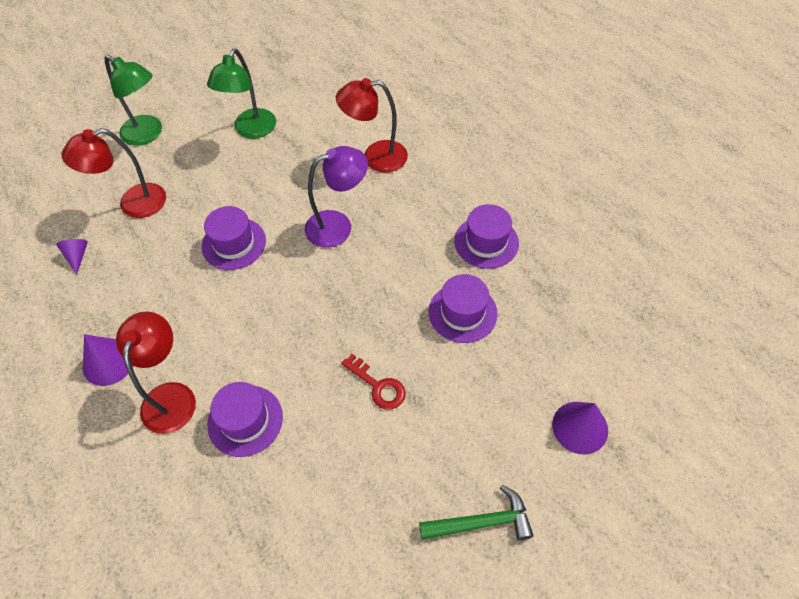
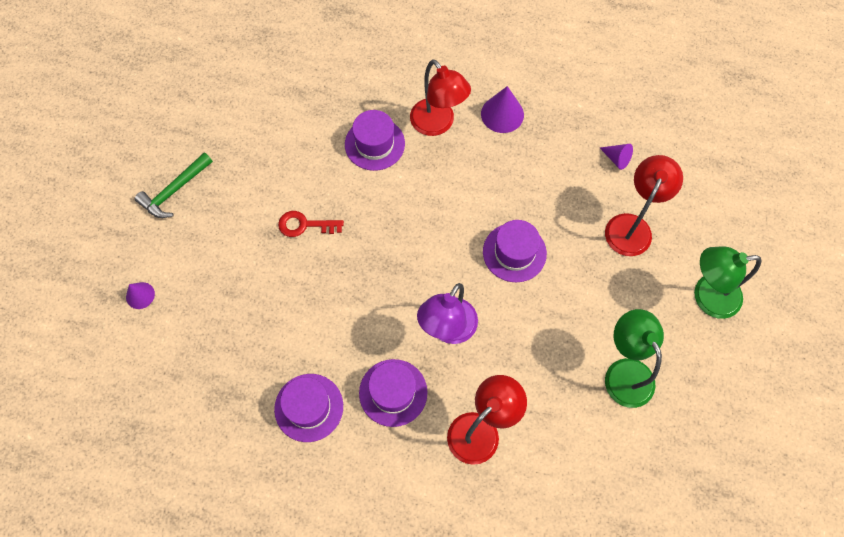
camera: 140 degrees right, 10 degrees up
purple hat [429,274,498,343] -> purple hat moved to [359,359,428,427]
purple cone [552,402,608,454] -> purple cone [126,282,155,309], size x0.61

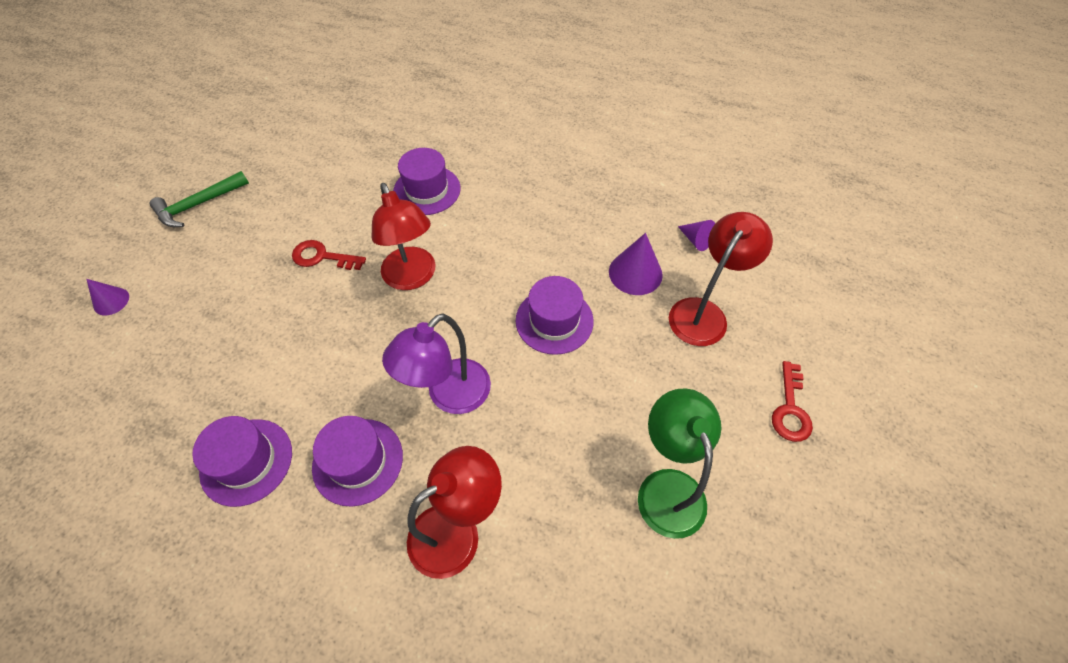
camera: 10 degrees right, 10 degrees down
red lamp [410,59,471,136] -> red lamp moved to [372,183,435,290]
purple cone [481,86,524,133] -> purple cone moved to [609,233,663,295]
green lamp [694,247,762,319] -> red key [772,361,813,442]

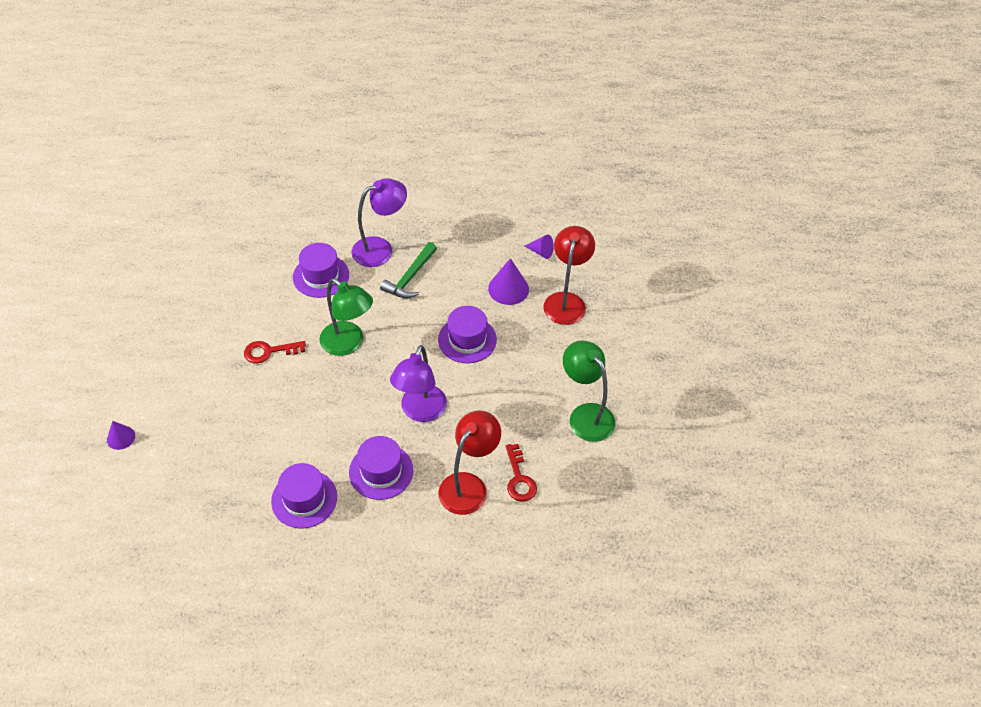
camera: 25 degrees left, 5 degrees down
green hammer [149,171,249,227] -> green hammer moved to [380,242,437,298]
red lamp [372,183,435,290] -> green lamp [319,278,373,356]
red key [772,361,813,442] -> red key moved to [506,444,537,502]
none -> purple lamp [352,178,407,267]

